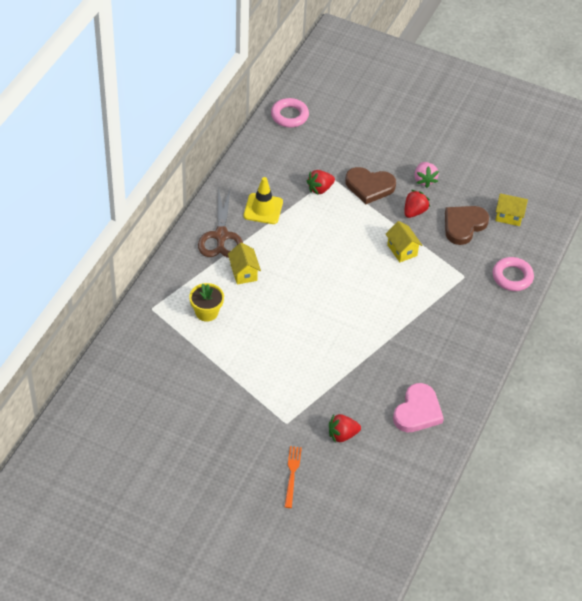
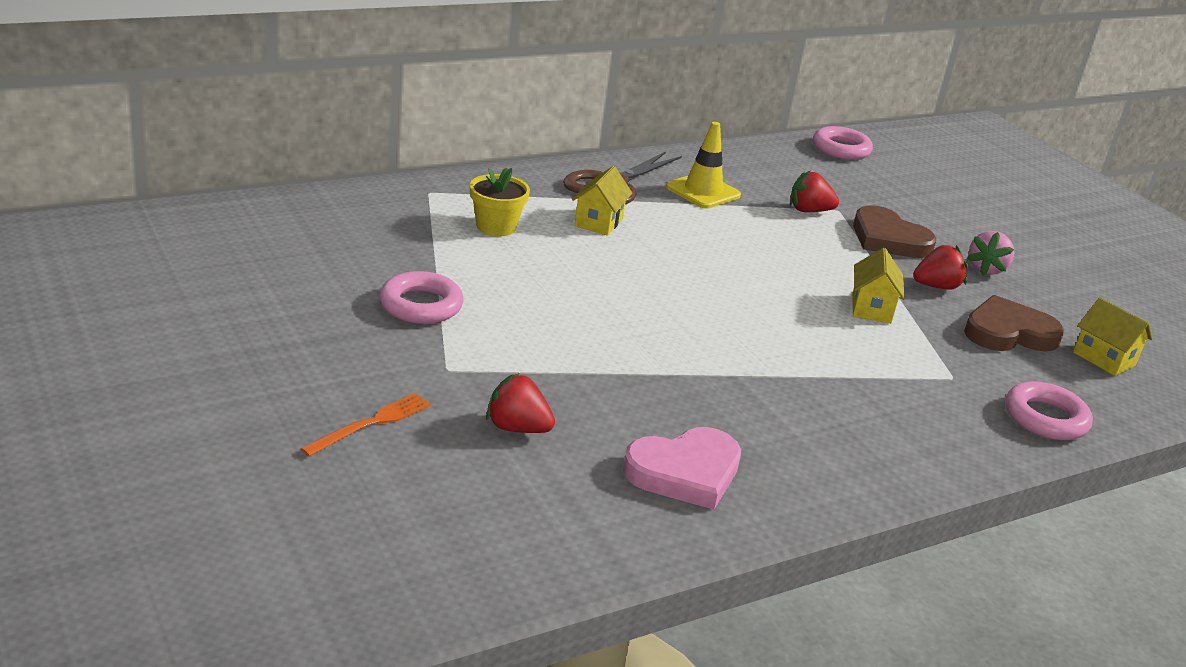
camera: 35 degrees right, 20 degrees down
none -> pink ring [380,271,464,324]

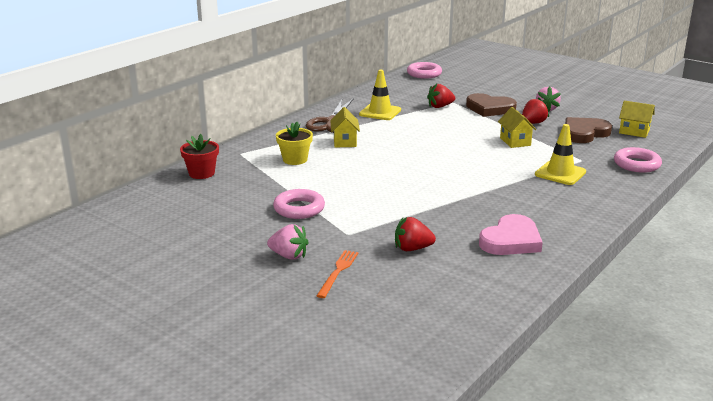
camera: 20 degrees left, 5 degrees down
none -> red flower pot [180,134,219,179]
none -> pink strawberry [267,224,309,260]
none -> yellow traffic cone [535,124,586,185]

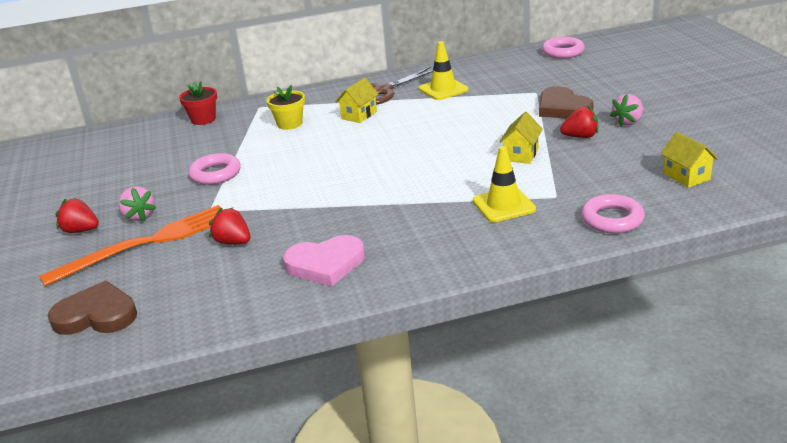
camera: 40 degrees right, 5 degrees up
orange fork [316,250,358,298] -> orange fork [39,205,223,286], size x2.09
red strawberry [427,84,455,108] -> red strawberry moved to [56,198,99,233]
brown heart [565,117,612,143] -> brown heart moved to [48,281,137,335]

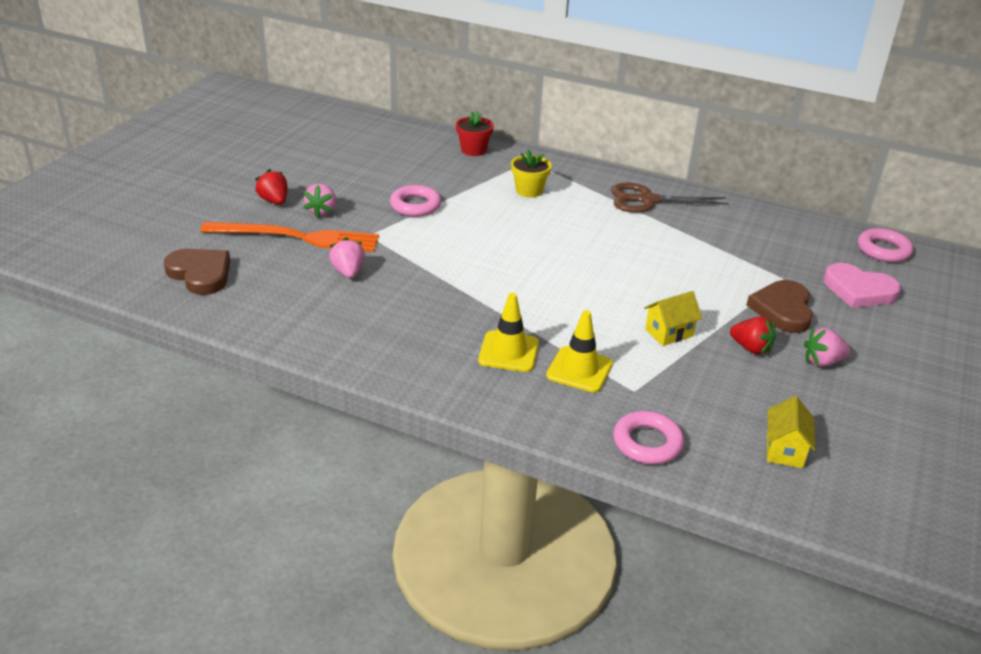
camera: 35 degrees right, 5 degrees up
red strawberry [209,208,251,244] -> pink strawberry [329,237,365,278]
pink heart [283,235,365,286] -> pink heart moved to [824,263,901,308]
yellow house [335,77,379,123] -> none
yellow traffic cone [419,41,468,100] -> yellow traffic cone moved to [478,293,539,372]

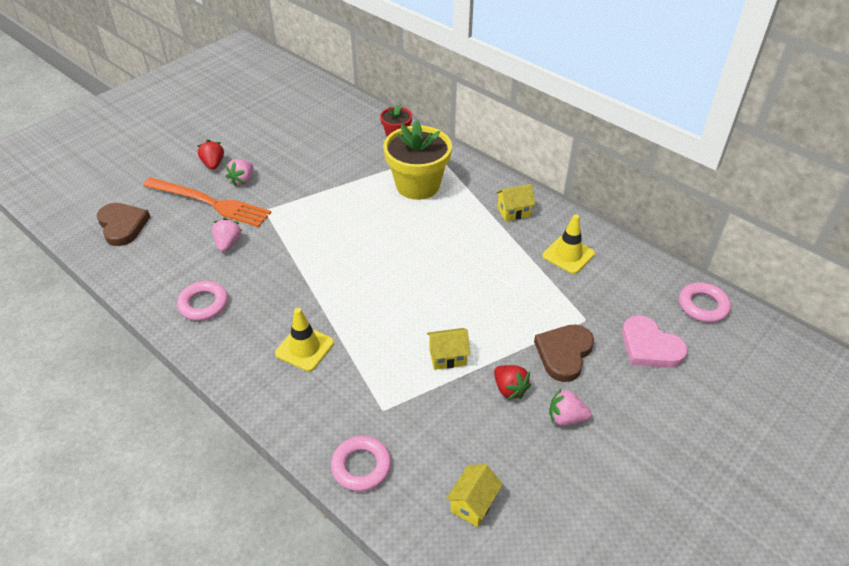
camera: 20 degrees right, 10 degrees up
pink ring [390,185,441,217] -> pink ring moved to [177,281,228,321]
yellow flower pot [511,149,552,197] -> yellow flower pot [383,119,452,200], size x1.92
yellow traffic cone [546,310,613,393] -> yellow traffic cone moved to [542,214,595,274]
brown scissors [611,183,729,213] -> yellow house [496,184,536,222]

